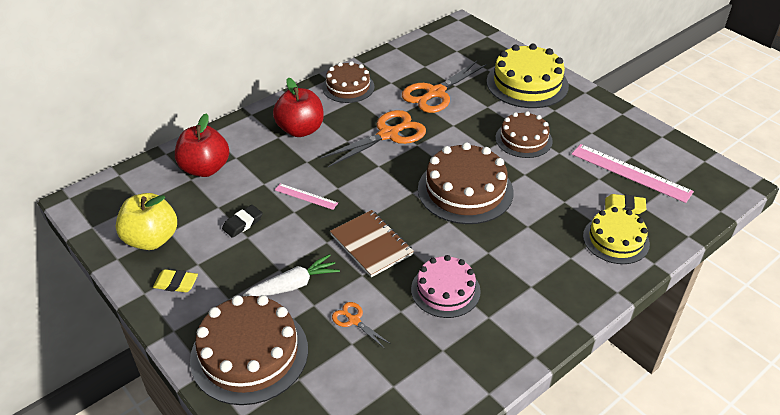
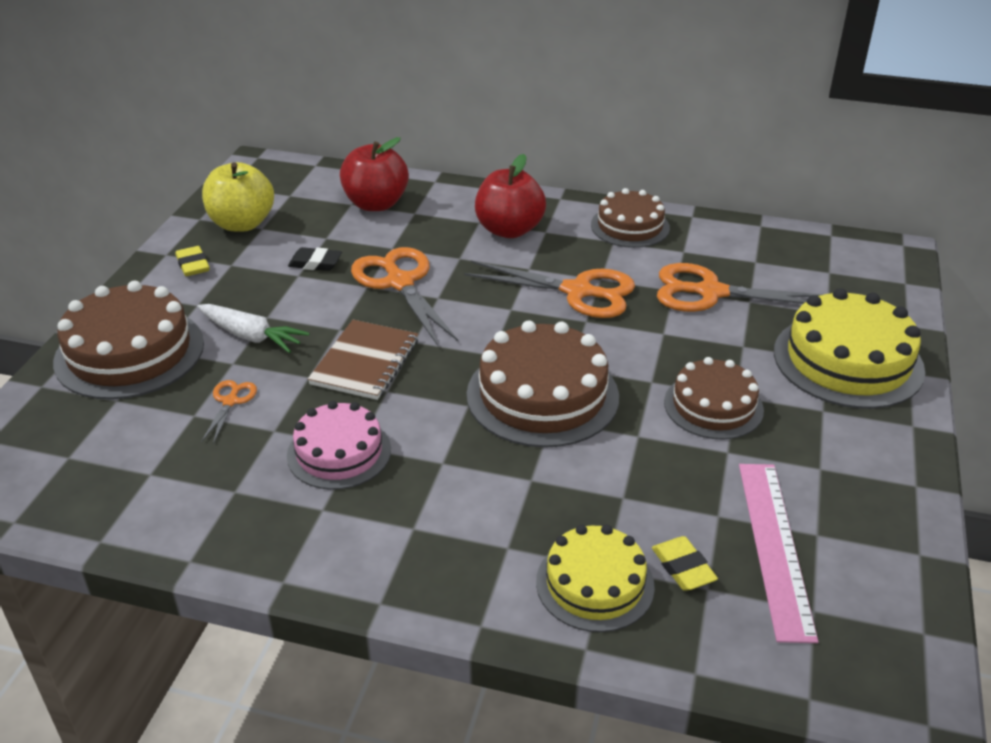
camera: 55 degrees right, 5 degrees down
pink ruler [275,183,338,210] -> orange scissors [351,247,458,345]

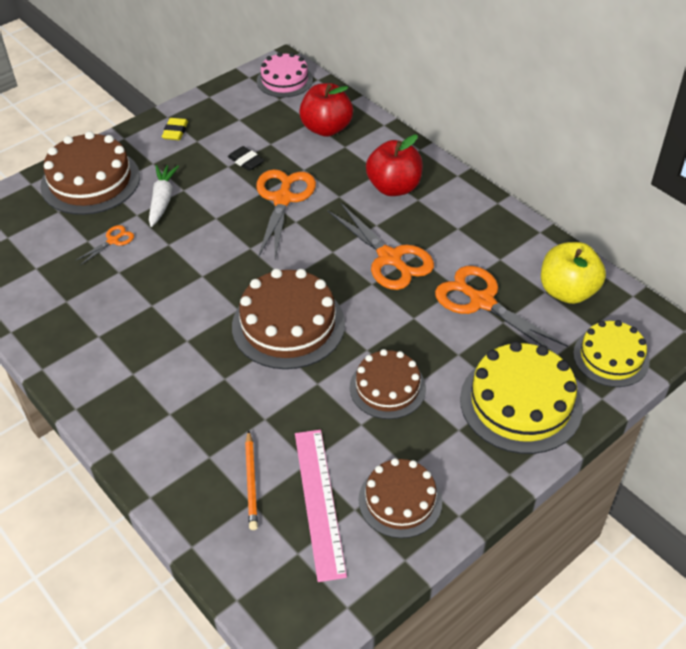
camera: 35 degrees right, 10 degrees up
white carrot [197,304,310,353] -> white carrot turned 150 degrees counterclockwise [149,165,179,227]
yellow apple [202,162,274,232] -> yellow apple moved to [541,242,606,304]
pink cake [287,401,391,490] -> pink cake moved to [257,52,313,97]
brown notebook [308,320,418,400] -> none
yellow cake [536,525,655,632] -> yellow cake moved to [573,320,650,387]
brown cake [591,188,670,248] -> brown cake moved to [358,458,442,538]
yellow eraser [652,536,718,591] -> orange pencil [245,430,258,530]
pink ruler [739,464,819,643] -> pink ruler turned 45 degrees counterclockwise [295,430,347,582]

